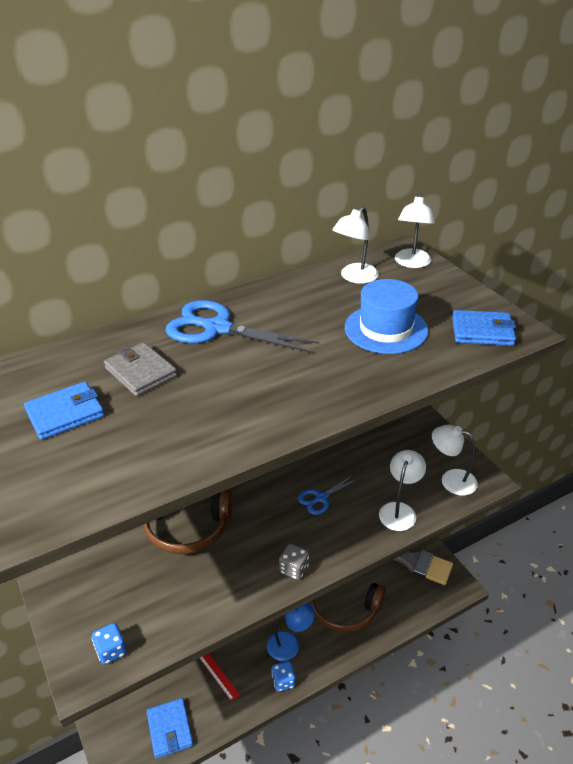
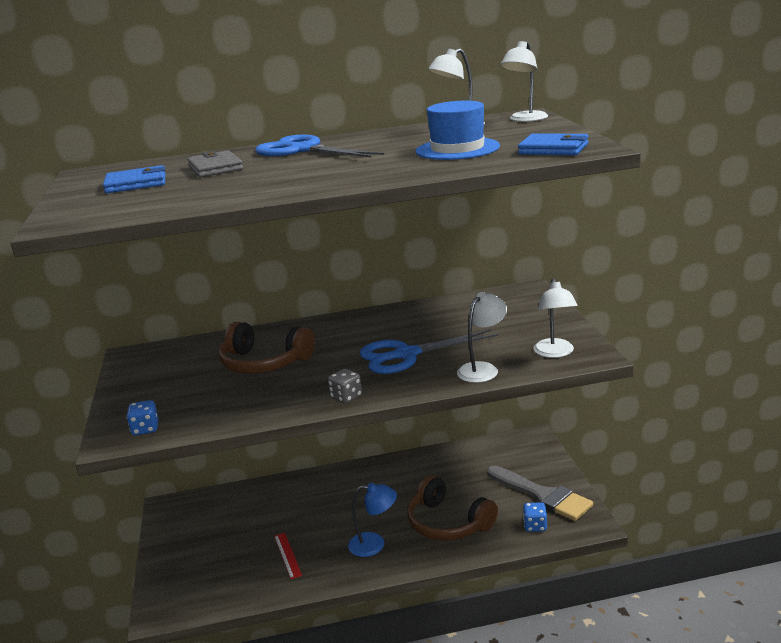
camera: 20 degrees right, 15 degrees down
blue wallet [146,698,193,759] -> none
blue dice [272,661,295,691] -> blue dice moved to [523,502,547,532]
blue scissors [298,474,361,515] -> blue scissors [360,329,499,374], size x1.89
white lamp [432,425,478,496] -> white lamp turned 135 degrees counterclockwise [533,278,577,358]

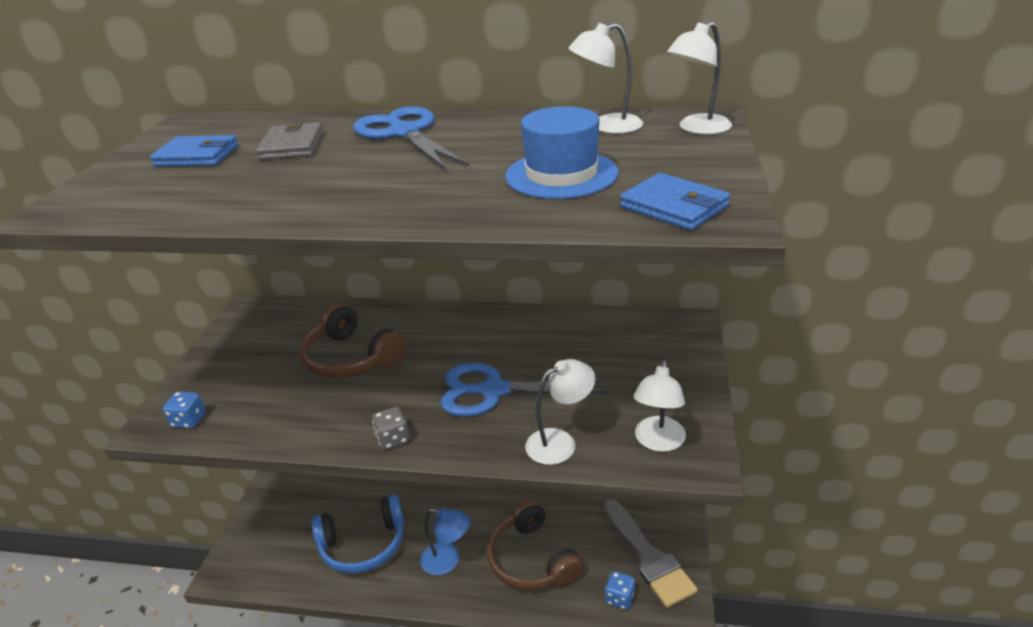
camera: 20 degrees right, 10 degrees up
red ruler [274,533,302,579] -> blue headphones [312,495,404,573]

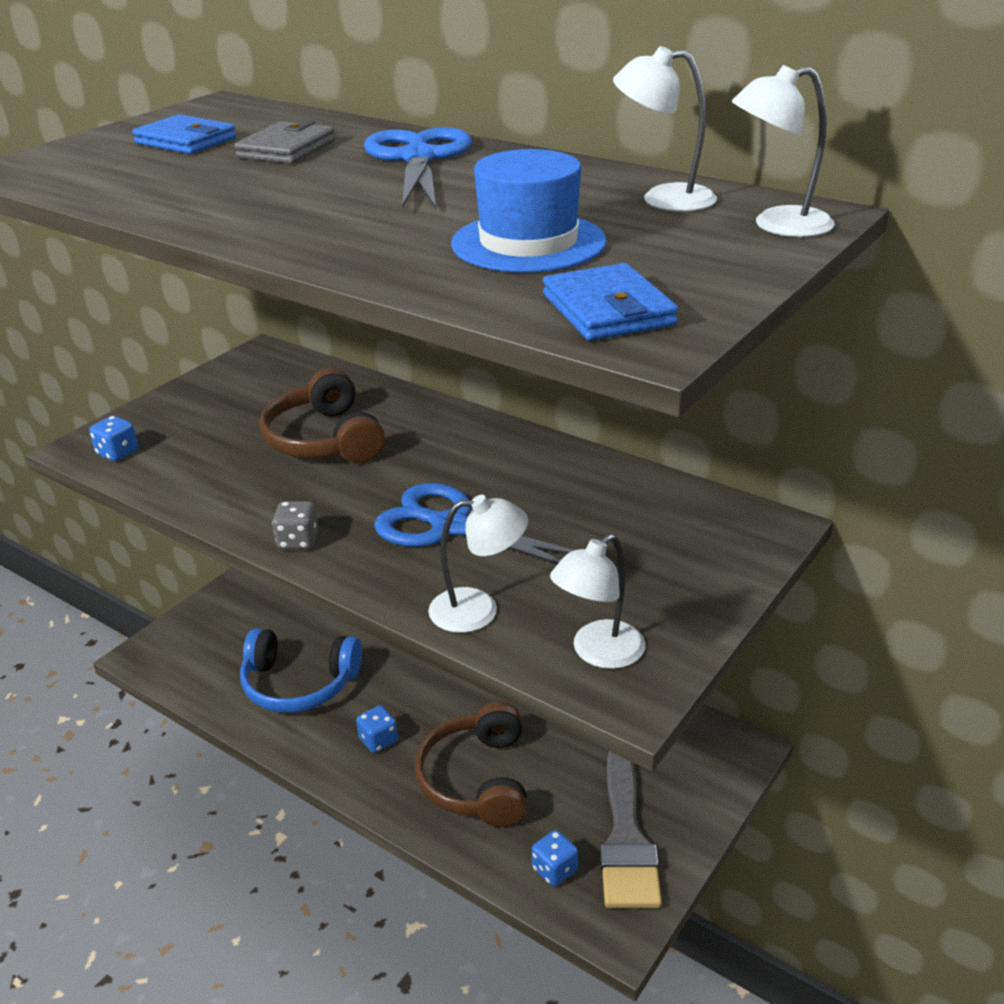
camera: 25 degrees right, 0 degrees up
blue lamp [420,508,470,575] -> blue dice [356,705,398,753]

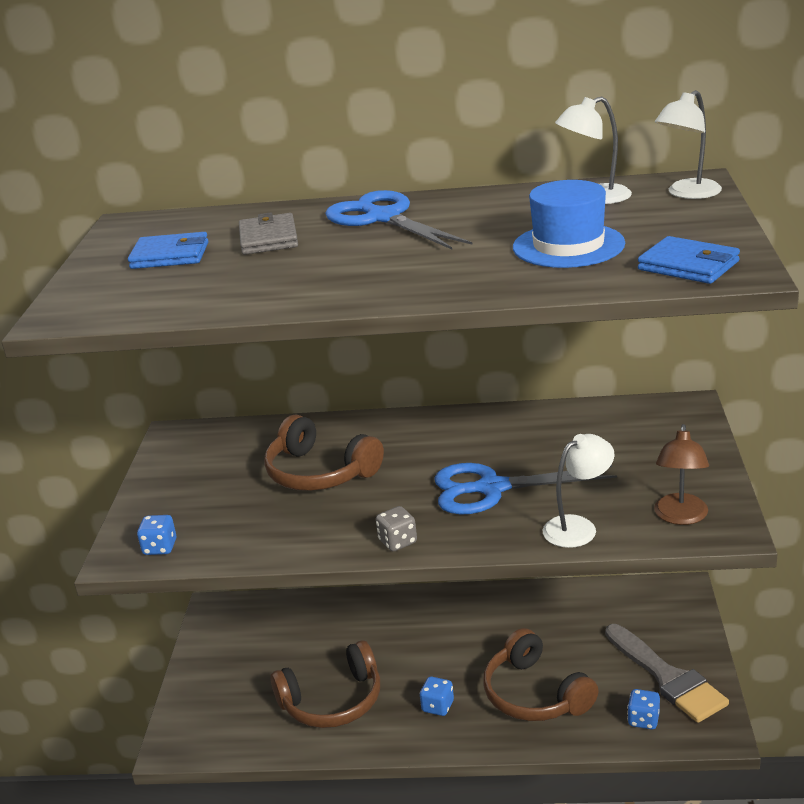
camera: 30 degrees left, 5 degrees down
blue headphones [240,628,362,713] -> brown headphones [270,640,380,728]
white lamp [550,534,645,669] -> brown lamp [654,424,709,525]

